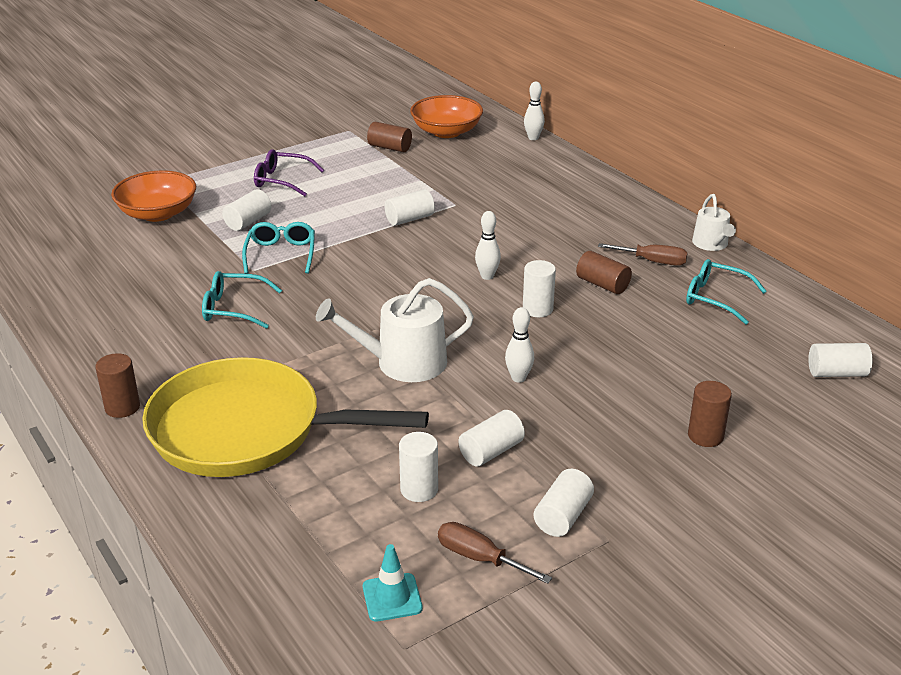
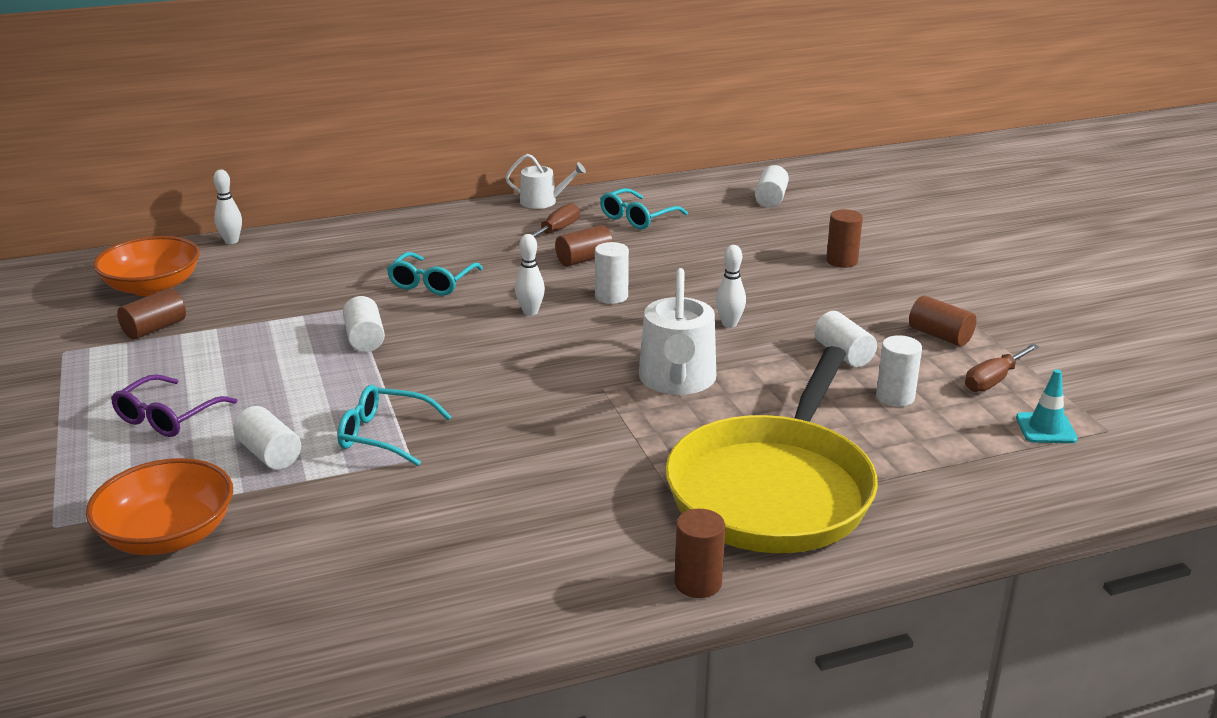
camera: 75 degrees left, 5 degrees down
turquoise glasses [202,271,282,329] -> turquoise glasses moved to [387,252,483,296]
white cylinder [534,469,594,537] -> brown cylinder [909,296,976,346]

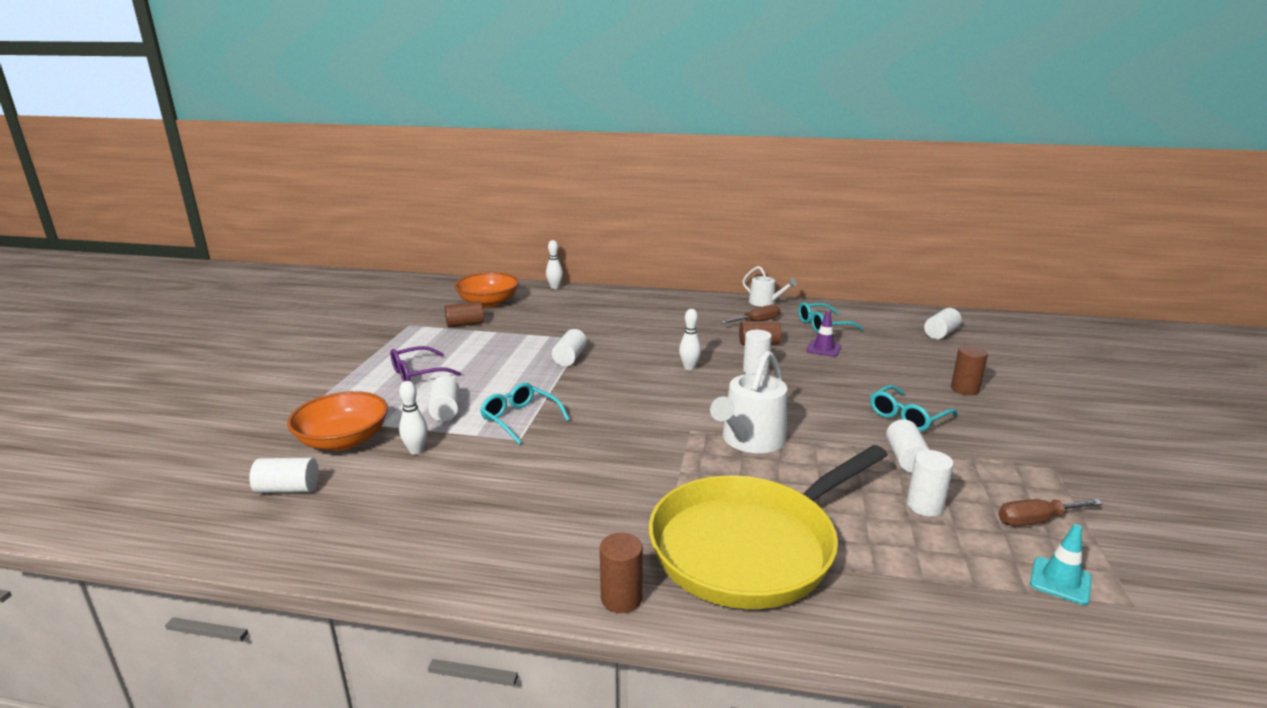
camera: 30 degrees right, 5 degrees down
turquoise glasses [387,252,483,296] -> turquoise glasses moved to [870,385,958,431]
white bowling pin [716,245,746,328] -> white bowling pin moved to [399,381,428,455]
brown cylinder [909,296,976,346] -> none
none -> white cylinder [250,458,319,493]
none -> purple traffic cone [807,311,841,357]

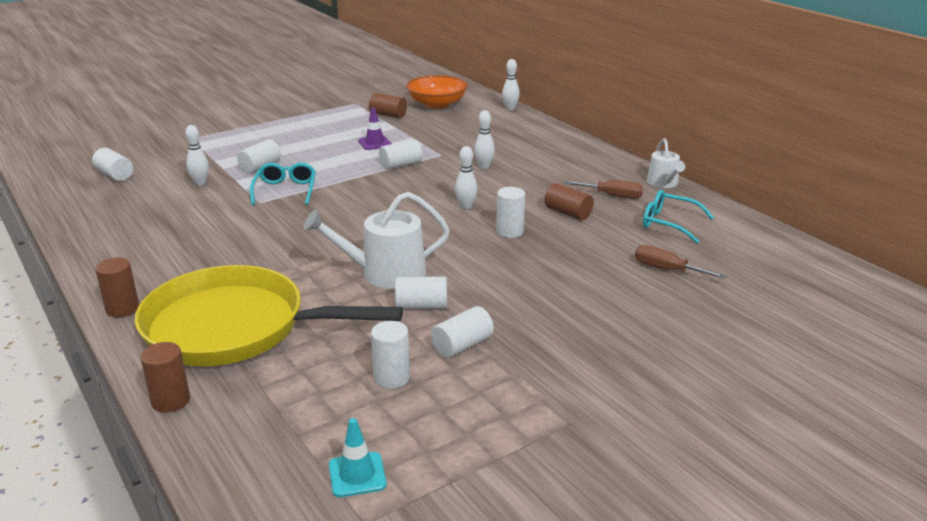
camera: 45 degrees right, 5 degrees up
orange bowl [287,391,388,451] -> none
purple glasses [390,346,462,382] -> none
purple traffic cone [807,311,841,357] -> purple traffic cone moved to [358,107,392,150]
turquoise glasses [870,385,958,431] -> none
white cylinder [924,308,962,339] -> white cylinder moved to [395,277,447,309]
brown cylinder [951,346,988,395] -> brown cylinder moved to [140,342,190,413]
brown screwdriver [998,499,1103,526] -> brown screwdriver moved to [635,245,727,279]
none -> white bowling pin [474,110,495,169]

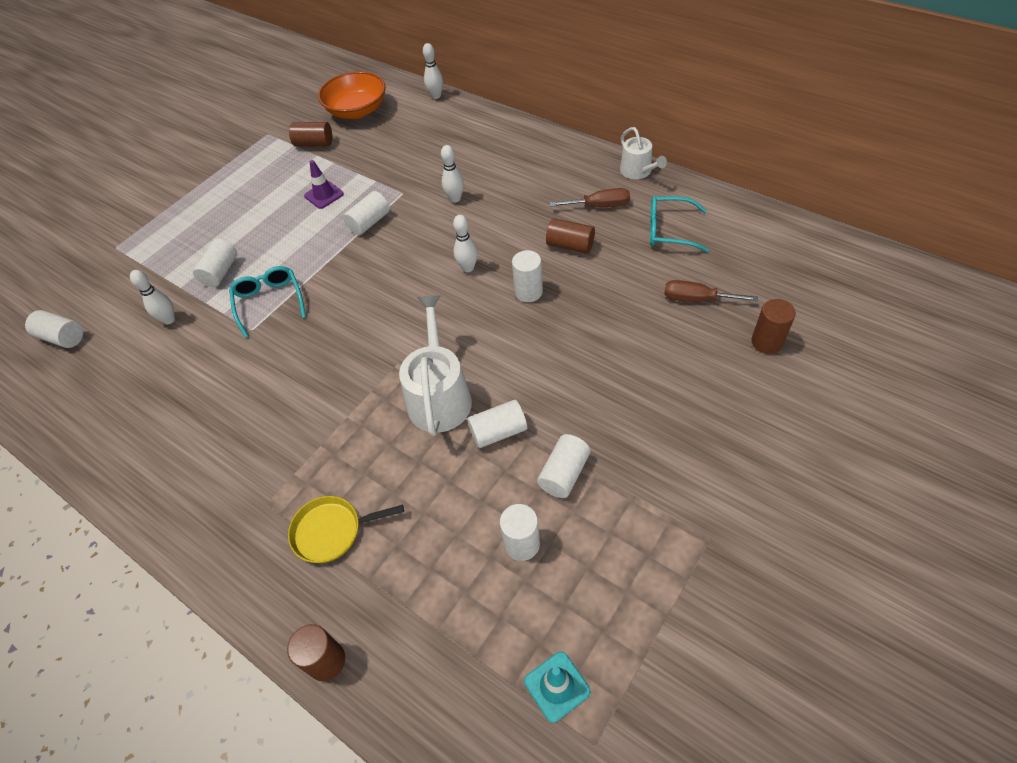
camera: 15 degrees left, 25 degrees up
brown cylinder [95,257,139,317] -> brown cylinder moved to [751,299,796,354]
yellow pan [135,265,403,366] -> yellow pan [288,496,404,563], size x0.42
white watering can [303,192,450,289] -> white watering can turned 120 degrees clockwise [399,295,472,436]

